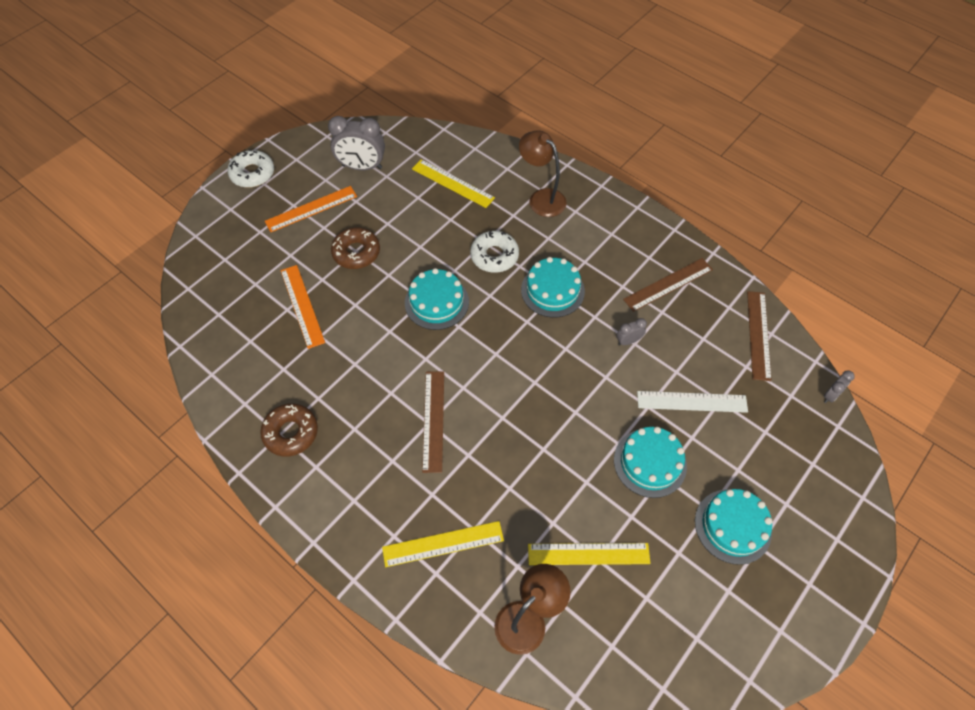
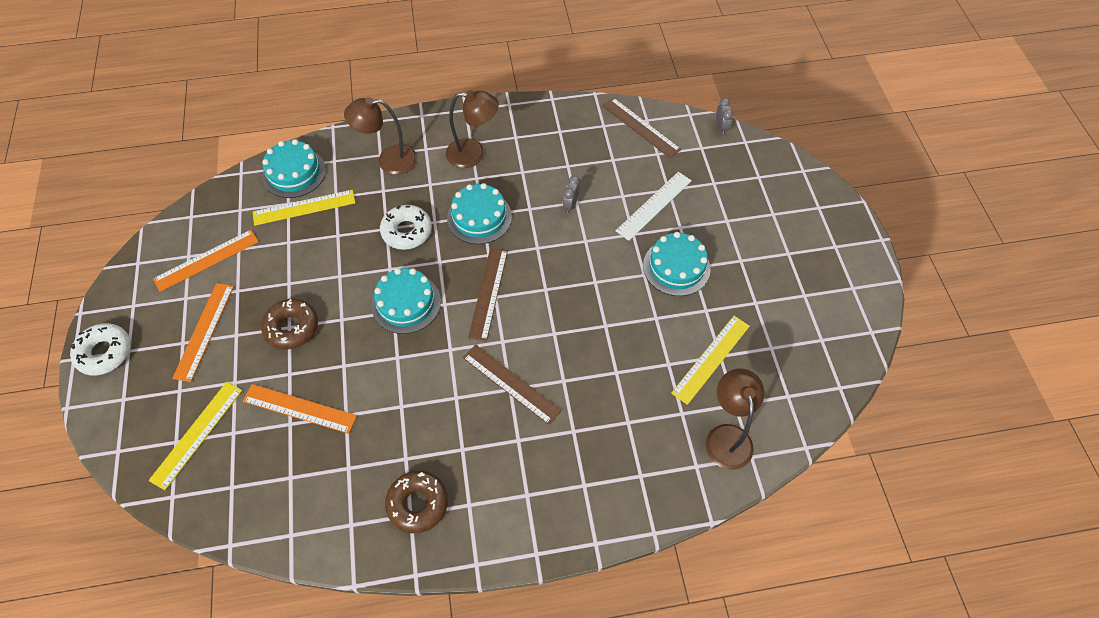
camera: 50 degrees left, 0 degrees up
grey clock [328,116,385,170] -> orange ruler [153,230,259,292]
yellow ruler [382,521,504,567] -> yellow ruler moved to [149,382,242,490]
brown ruler [623,258,713,312] -> brown ruler moved to [468,248,508,342]
turquoise cake [695,489,772,565] -> turquoise cake moved to [262,139,326,198]
none -> brown lamp [446,90,499,168]

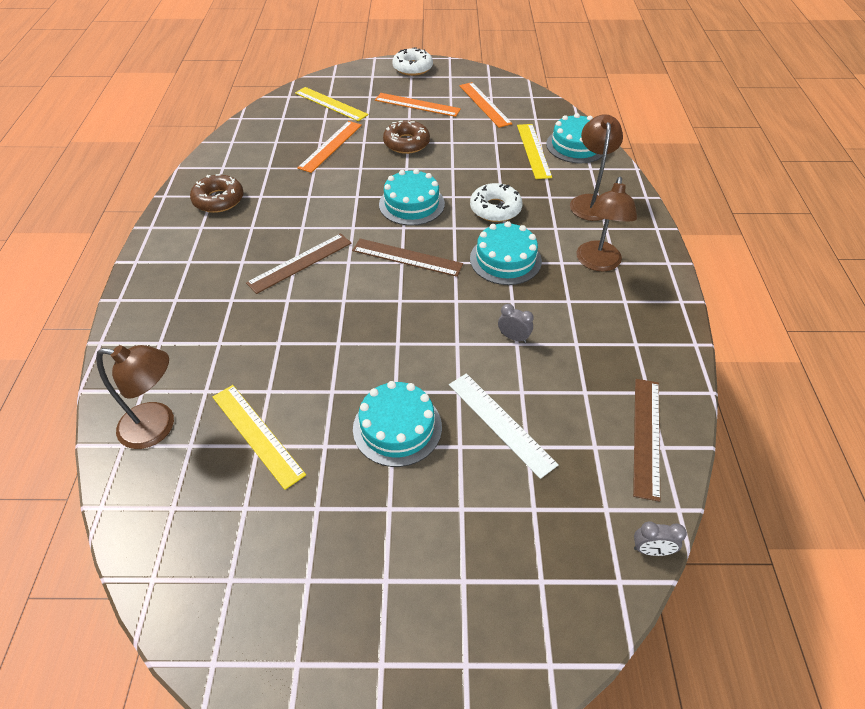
camera: 100 degrees right, 10 degrees down
brown ruler [602,98,681,158] -> brown ruler turned 45 degrees counterclockwise [633,379,660,502]

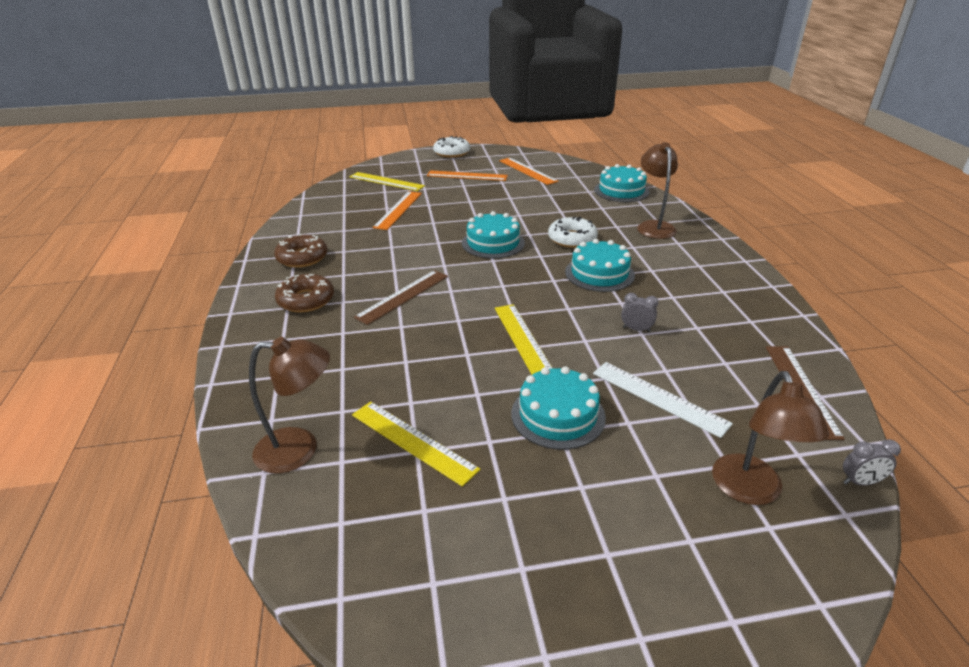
camera: 10 degrees left, 15 degrees down
brown ruler [352,239,463,277] -> none
brown donut [383,120,430,154] -> brown donut moved to [275,274,334,312]
yellow ruler [517,124,552,179] -> yellow ruler moved to [495,304,552,375]
brown lamp [576,177,637,272] -> brown lamp moved to [712,371,829,505]

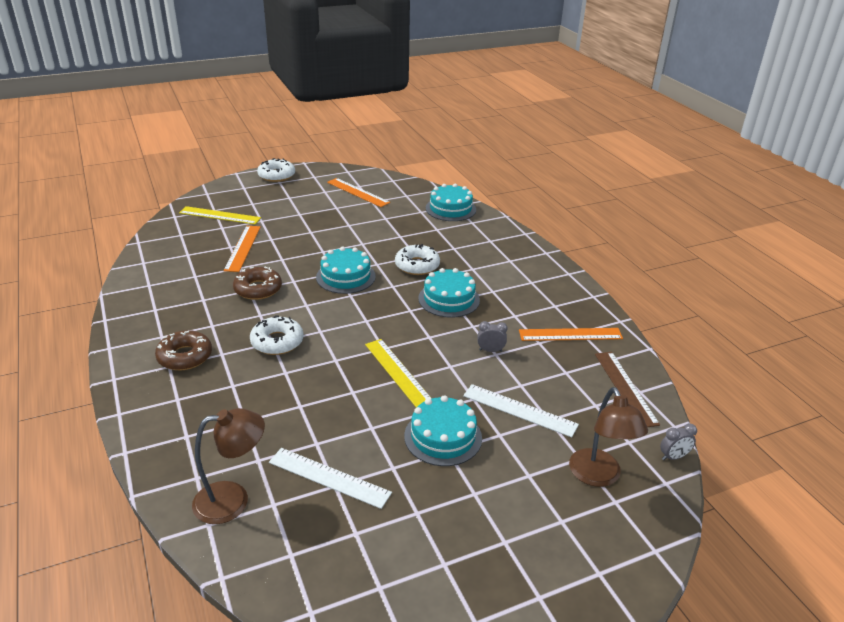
camera: 15 degrees left, 0 degrees up
brown donut [274,234,327,268] -> brown donut moved to [233,267,282,300]
yellow ruler [352,401,480,487] -> white ruler [269,448,392,509]
brown ruler [354,270,448,325] -> white donut [250,315,303,355]
orange ruler [427,170,508,181] -> orange ruler moved to [519,328,623,341]
brown lamp [637,142,678,239] -> none

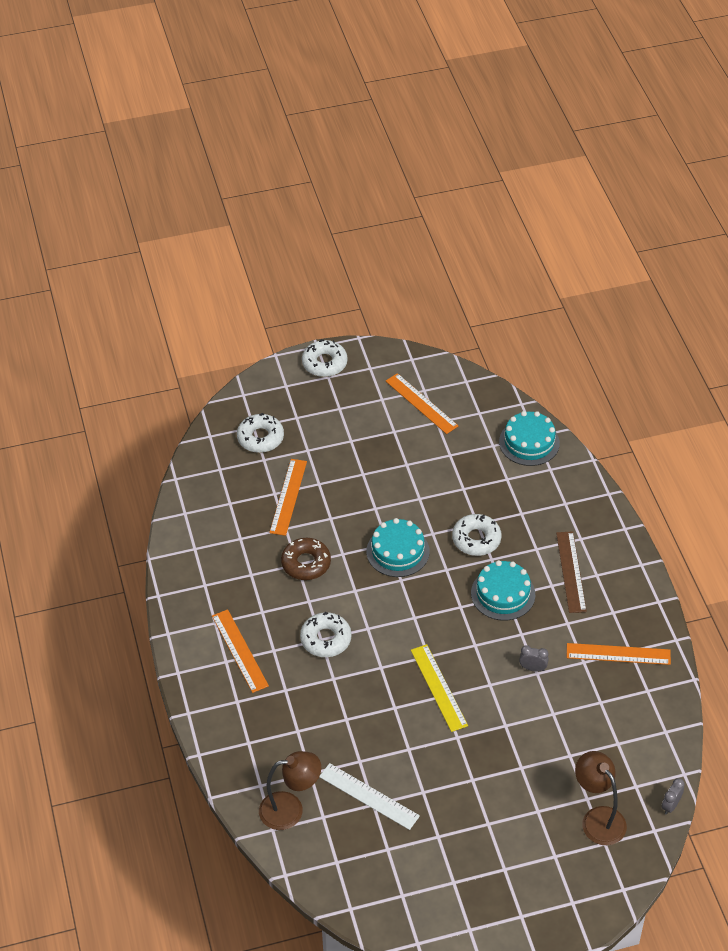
camera: 10 degrees right, 15 degrees up
brown donut [155,330,212,370] -> orange ruler [212,609,269,693]
yellow ruler [179,206,261,225] -> white donut [237,413,284,453]
turquoise cake [404,395,482,466] -> none
white ruler [463,384,579,437] -> none
brown lamp [569,387,648,487] -> brown lamp turned 150 degrees clockwise [575,751,627,845]
brown ruler [595,352,660,427] -> brown ruler moved to [556,531,587,613]
grey clock [660,423,697,460] -> grey clock turned 135 degrees clockwise [662,778,685,814]

